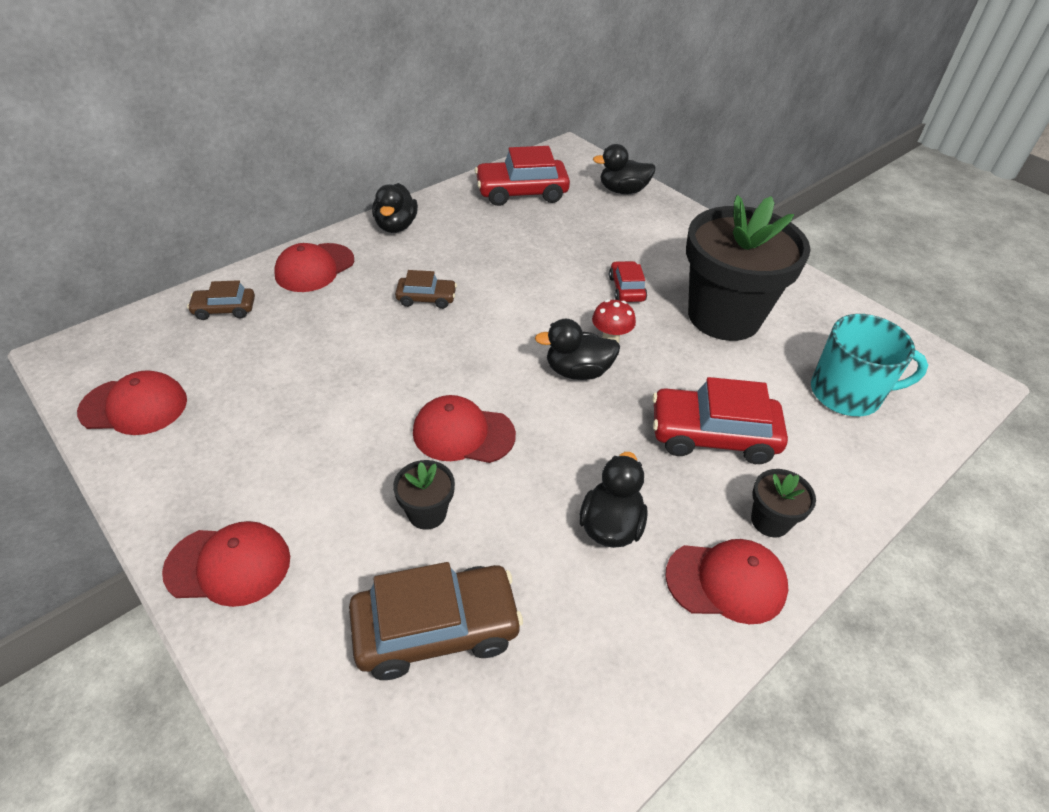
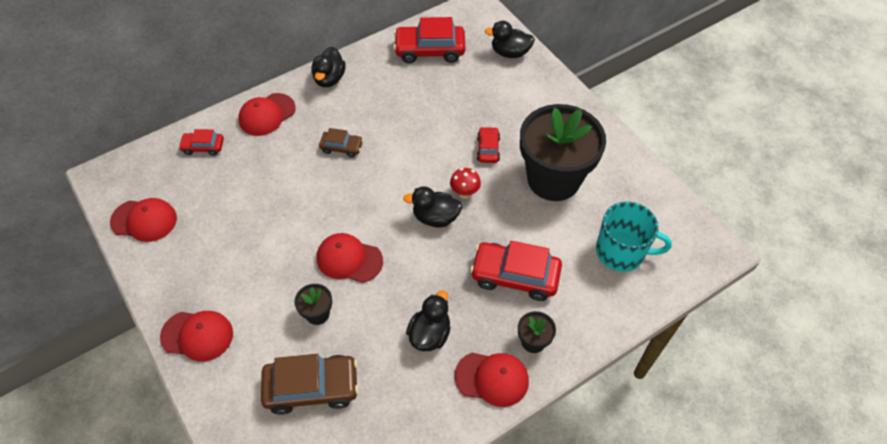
camera: 10 degrees right, 10 degrees up
brown car [187,280,255,320] -> red car [178,129,224,156]

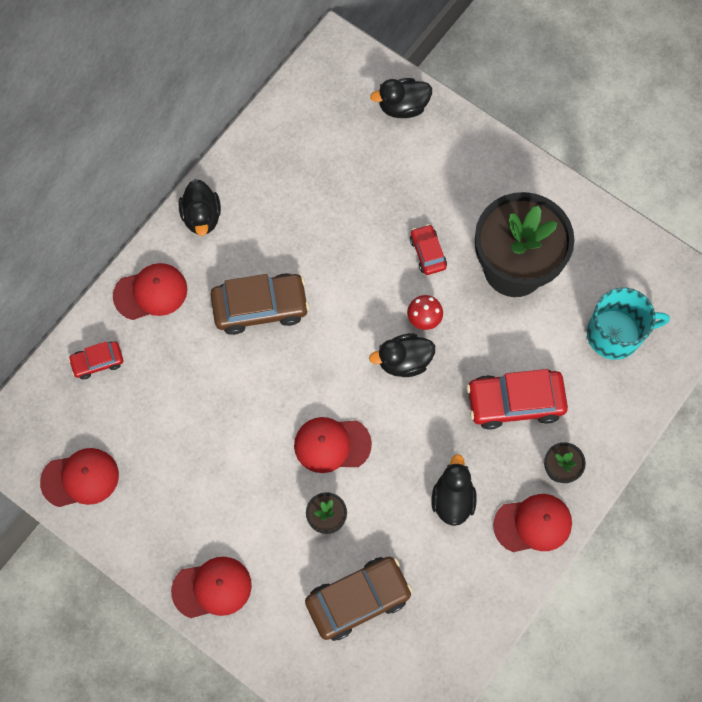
camera: 20 degrees left, 15 degrees up
red cap [238,93,296,136] -> red cap turned 135 degrees counterclockwise [113,263,187,320]
brown car [319,128,363,158] -> brown car [210,273,309,335], size x1.85
red car [393,17,465,63] -> none

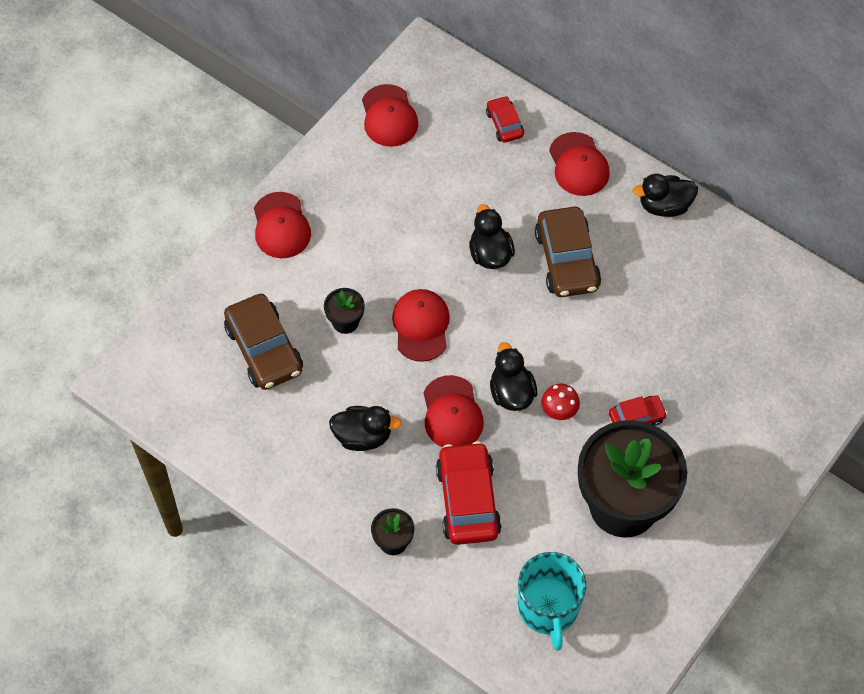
camera: 90 degrees right, 10 degrees down
black duck [370,78,432,118] -> black duck moved to [469,204,515,269]
red cap [493,494,572,552] -> red cap moved to [423,375,484,447]

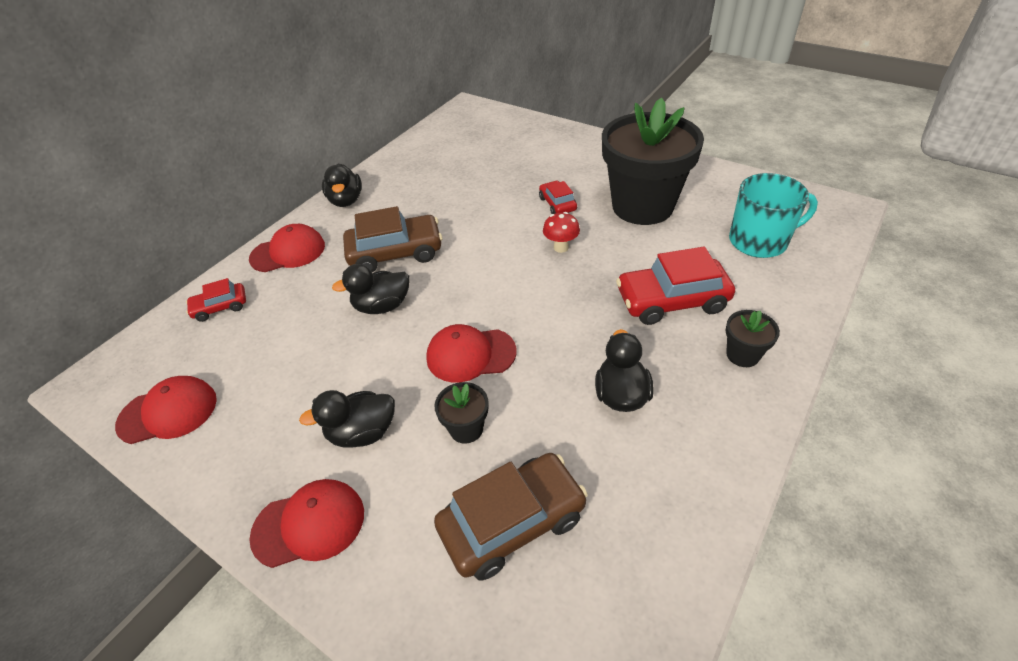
camera: 90 degrees left, 15 degrees down
red cap [423,375,484,447] -> none
black duck [490,342,537,411] -> black duck moved to [299,390,395,447]

